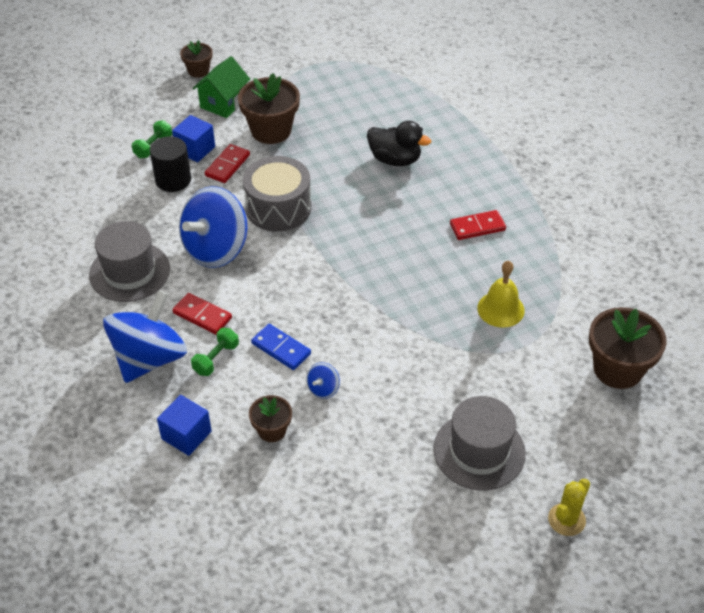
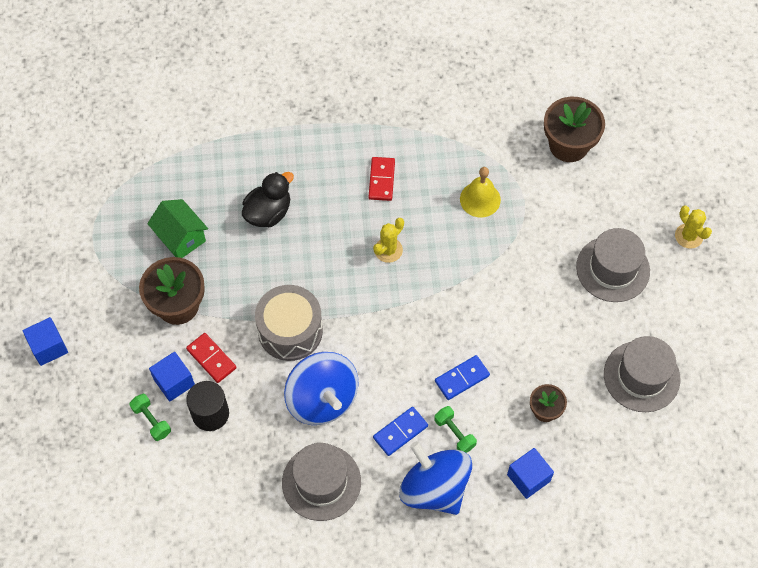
camera: 70 degrees left, 15 degrees up
red domino [173,293,232,335] -> blue domino [373,407,428,456]
brown flower pot [180,40,213,78] -> blue cube [23,317,68,366]
green house [193,56,250,118] -> green house moved to [147,199,208,258]
blue spinning top [307,362,340,399] -> none
none -> yellow cactus [373,218,404,263]
none -> grey hat [604,336,680,412]

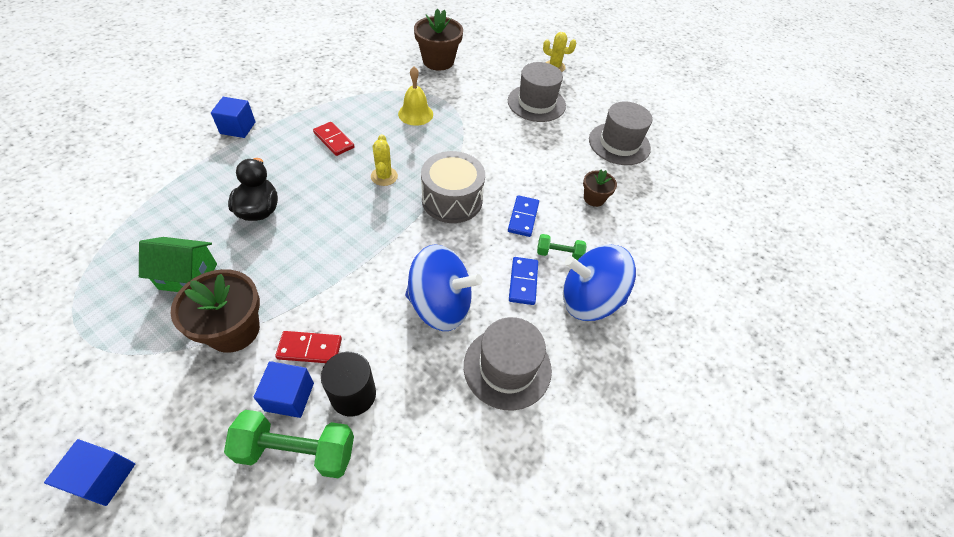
camera: 50 degrees left, 10 degrees down
green dumbbell [129,394,171,441] -> green dumbbell [224,410,354,478], size x1.80
grey drum [255,285,323,361] -> grey drum moved to [421,151,485,223]
blue cube [507,448,554,499] -> blue cube moved to [211,97,256,138]

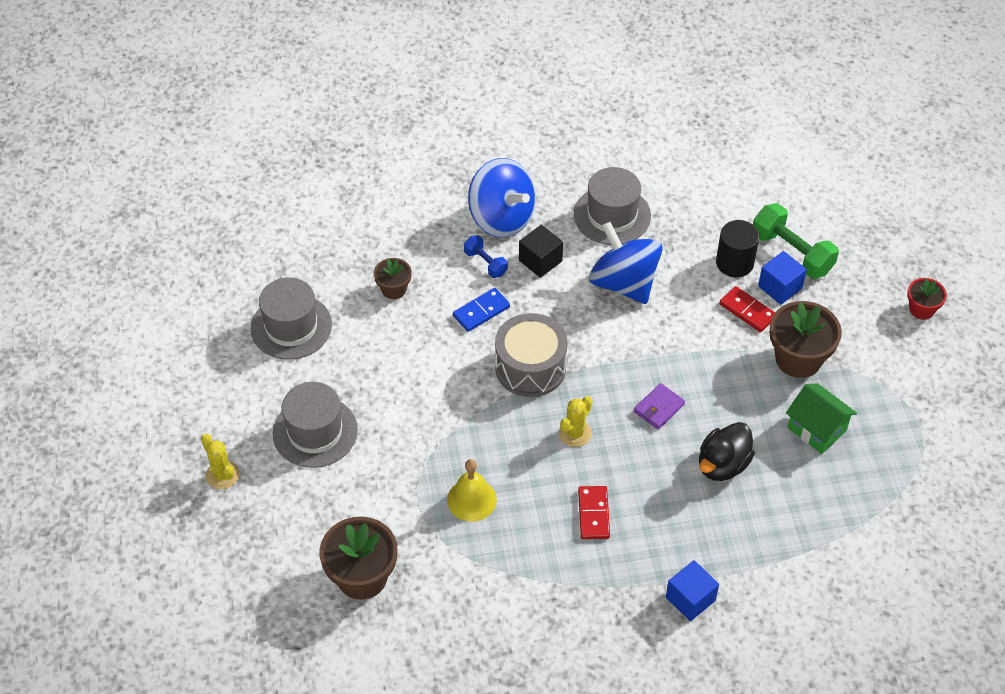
camera: 135 degrees left, 0 degrees up
blue cube [44,439,135,506] -> red flower pot [907,278,947,320]
blue domino [509,257,538,305] -> black cube [519,225,563,278]
green dumbbell [537,234,587,260] -> blue dumbbell [464,235,508,278]
none -> purple wallet [634,383,685,430]

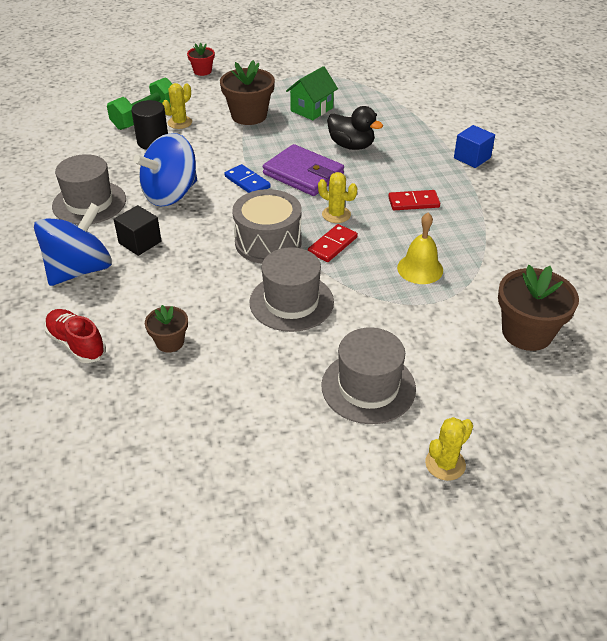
camera: 95 degrees left, 10 degrees down
grey hat [251,278,332,360] -> grey hat moved to [249,247,334,332]
blue domino [453,288,510,332] -> blue domino moved to [224,164,271,193]
blue dumbbell [464,235,508,278] -> none
purple wallet [634,383,685,430] -> purple wallet [263,144,344,196], size x1.87
red domino [719,286,775,332] -> red domino moved to [308,224,358,262]
blue cube [758,251,807,305] -> yellow cactus [162,83,192,129]
none -> red shoe [45,309,106,363]

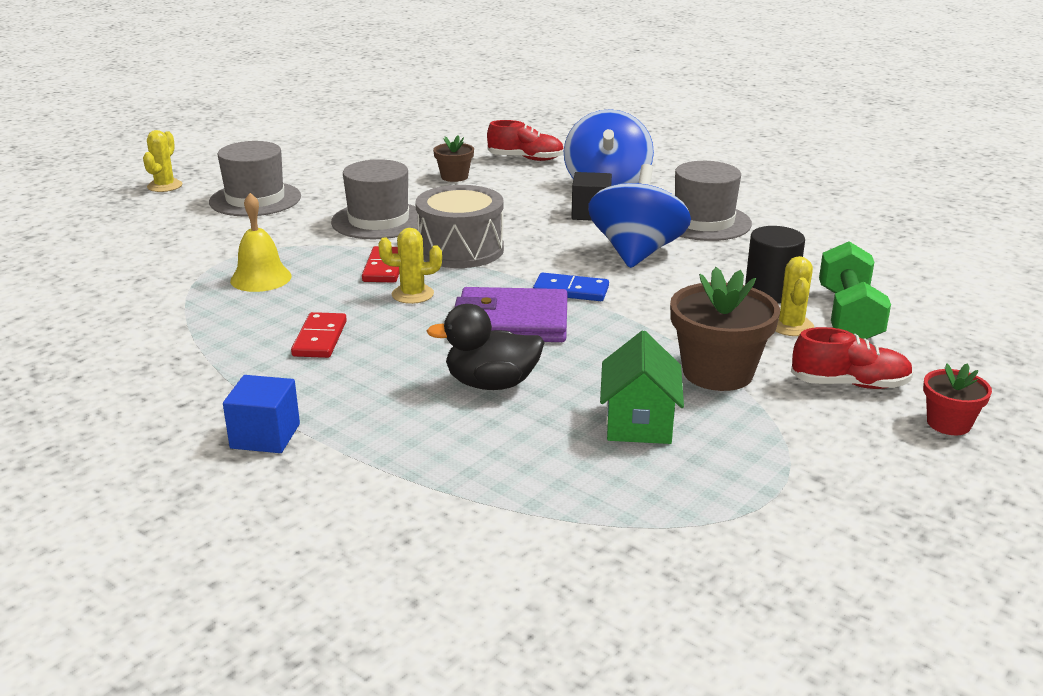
camera: 145 degrees right, 15 degrees down
red domino [388,190,440,210] -> red domino turned 45 degrees counterclockwise [291,312,347,358]
brown flower pot [498,265,579,351] -> none
none -> red shoe [791,327,914,389]

